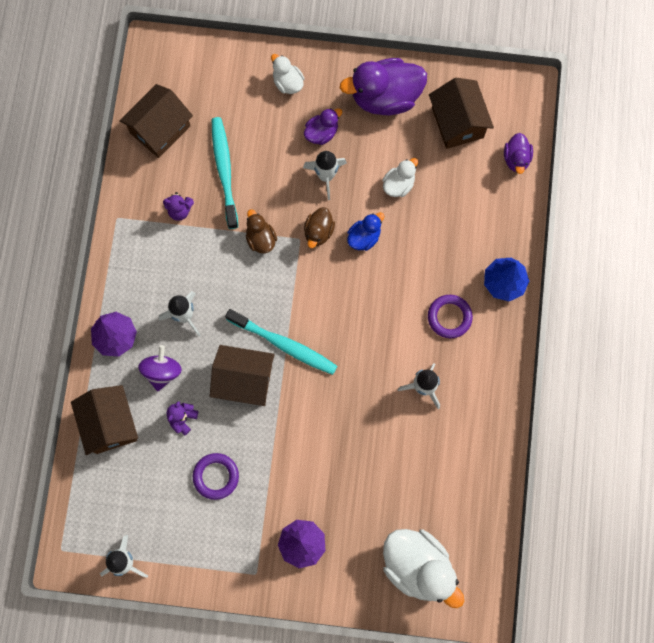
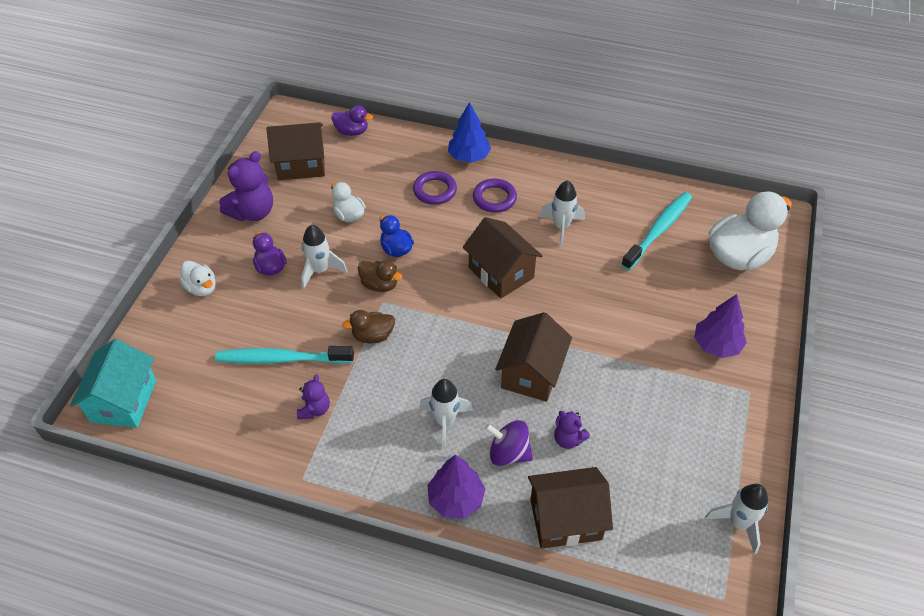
camera: 80 degrees left, 25 degrees down
brown house [120,84,193,158] -> brown house moved to [462,217,542,299]
purple ring [193,453,239,500] -> purple ring moved to [413,171,457,205]
turquoise toothbrush [225,309,337,375] -> turquoise toothbrush moved to [621,192,692,270]
white duck [271,54,305,94] -> white duck turned 105 degrees counterclockwise [180,261,216,296]
purple duck [340,58,427,115] -> purple teddy bear [219,151,273,221]
none -> turquoise house [70,339,156,428]

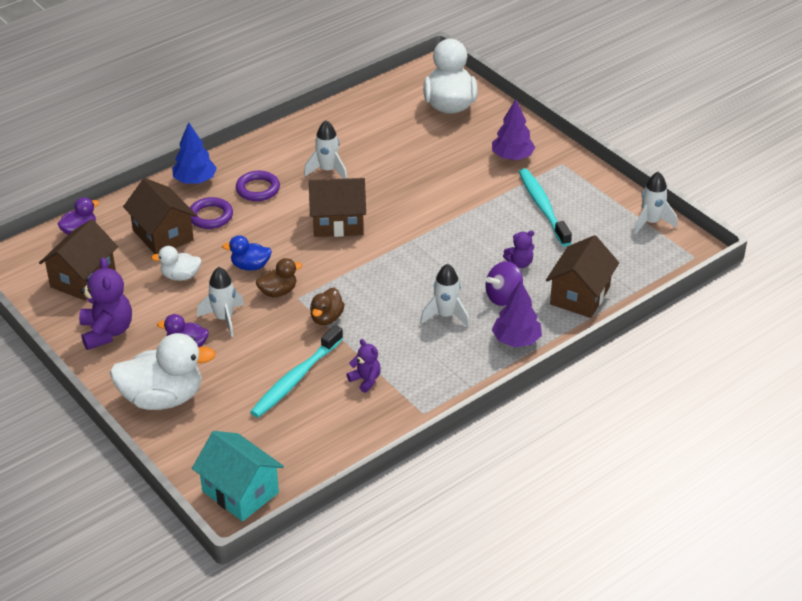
camera: 55 degrees left, 10 degrees down
white duck [180,261,216,296] -> white duck [110,333,216,410], size x1.95
brown house [495,312,572,402] -> brown house moved to [123,178,197,254]
turquoise toothbrush [621,192,692,270] -> turquoise toothbrush moved to [519,168,572,246]

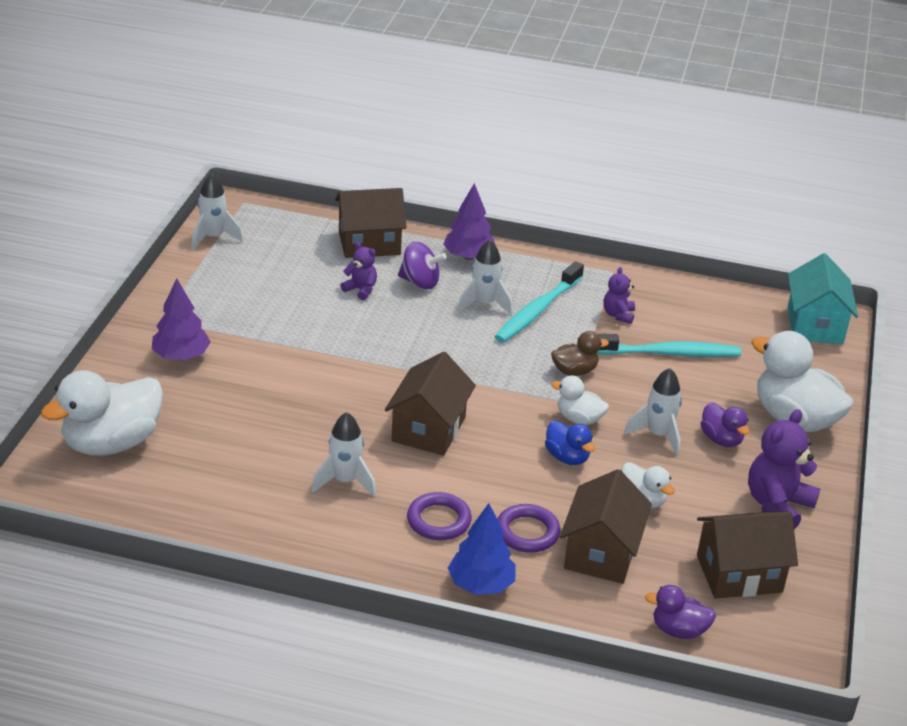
camera: 130 degrees left, 5 degrees down
brown duck [256,258,302,297] -> white duck [551,376,609,425]
brown house [309,178,366,237] -> brown house turned 60 degrees clockwise [385,352,476,456]
turquoise toothbrush [519,168,572,246] -> turquoise toothbrush moved to [494,261,584,343]

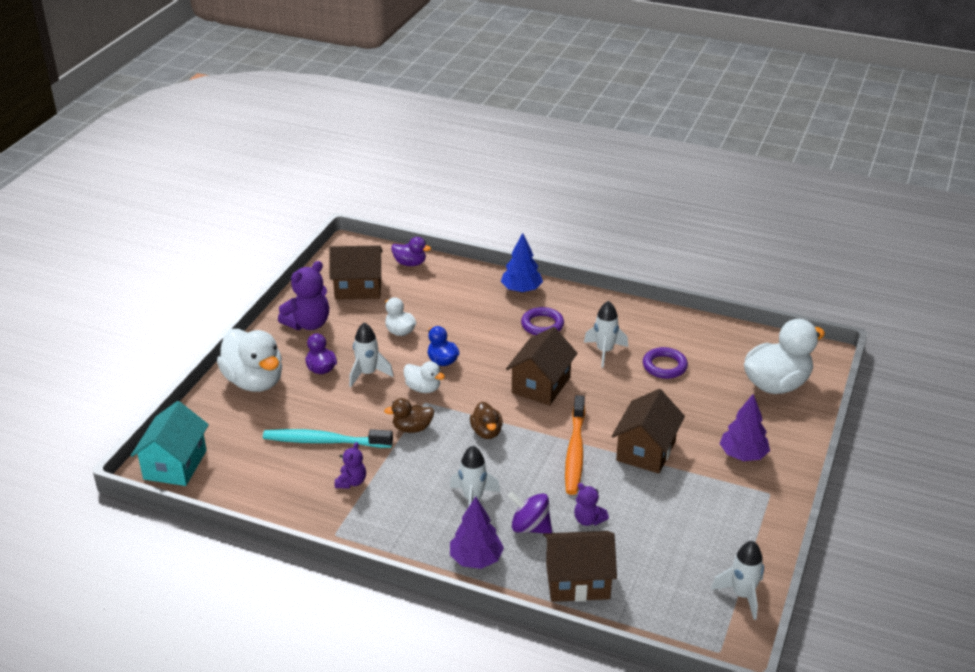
camera: 170 degrees left, 0 degrees up
turquoise toothbrush [494,261,584,343] -> none
purple ring [497,504,560,553] -> purple ring moved to [643,347,688,379]
brown house [560,469,652,584] -> brown house moved to [612,389,685,473]
none -> brown duck [470,402,503,439]
none -> orange toothbrush [565,395,585,495]

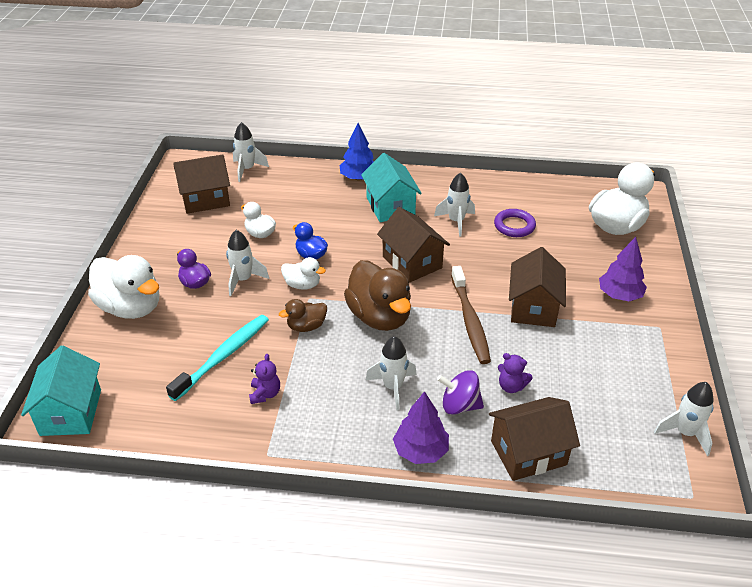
camera: 15 degrees left, 5 degrees up
turquoise toothbrush [263,429,393,448] -> turquoise toothbrush turned 135 degrees clockwise [166,315,269,401]
purple teddy bear [278,261,329,330] -> none
purple duck [391,237,431,266] -> white rocket [233,122,269,182]
brown duck [470,402,503,439] -> brown duck [344,260,411,331], size x1.95
brown house [506,327,578,405] -> brown house turned 45 degrees counterclockwise [377,207,450,283]
purple ring [521,307,564,335] -> turquoise house [361,153,422,222]
orange toothbrush [565,395,585,495] -> brown toothbrush [451,266,491,364]

